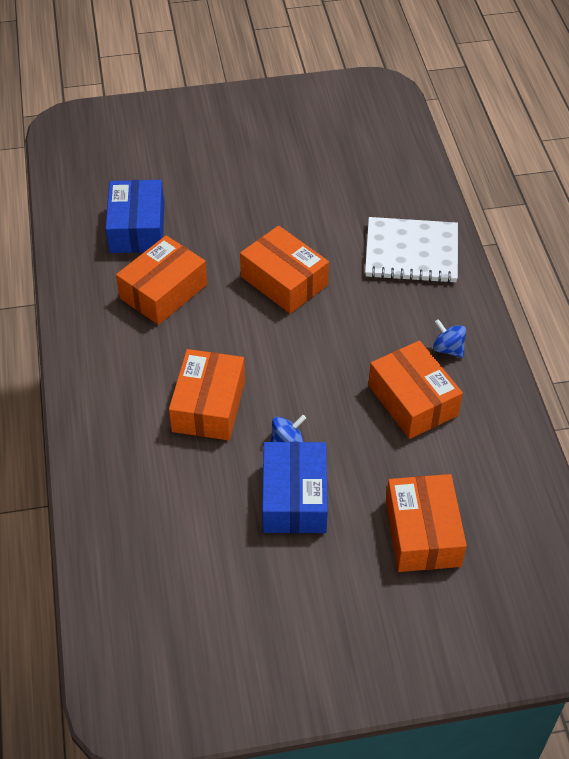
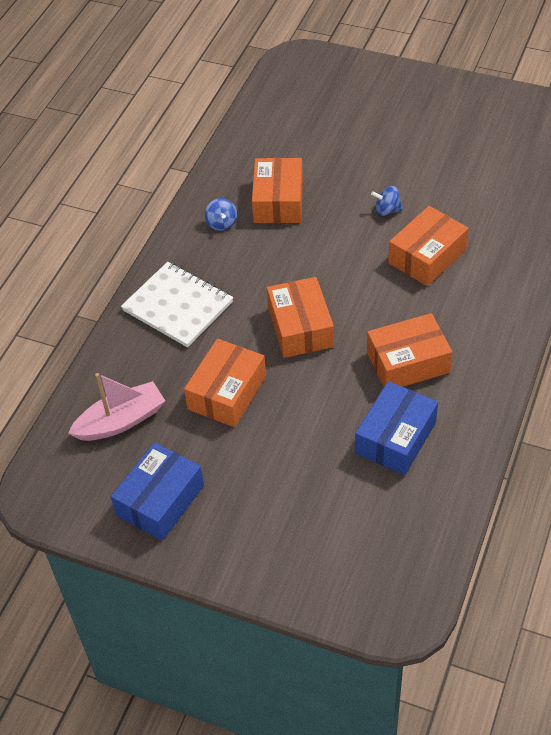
camera: 145 degrees left, 0 degrees up
blue box [262,442,328,533] -> blue box moved to [111,442,204,541]
orange box [386,474,467,572] -> orange box moved to [184,339,266,427]
none -> pink boat [68,373,165,441]

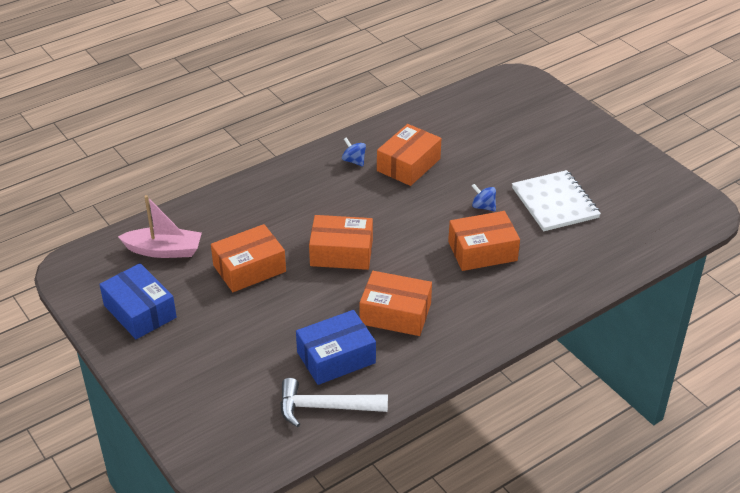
camera: 30 degrees right, 10 degrees down
blue box [111,442,204,541] -> blue box turned 75 degrees clockwise [99,263,177,339]
white notebook [121,262,233,347] -> white notebook moved to [512,170,601,231]
blue spinning top [205,198,237,231] -> blue spinning top turned 120 degrees clockwise [342,137,366,167]
orange box [267,277,334,358] -> orange box turned 75 degrees clockwise [309,215,373,270]
none -> white hammer [280,378,388,427]

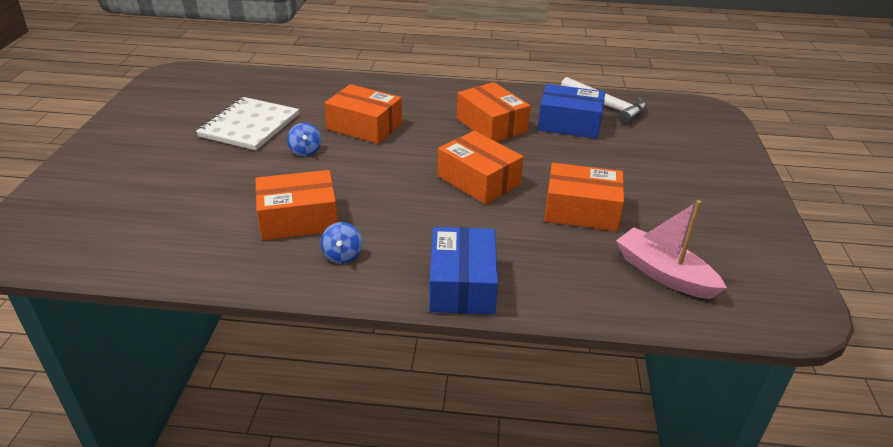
camera: 140 degrees left, 5 degrees down
blue box [99,263,177,339] -> blue box moved to [429,227,498,314]

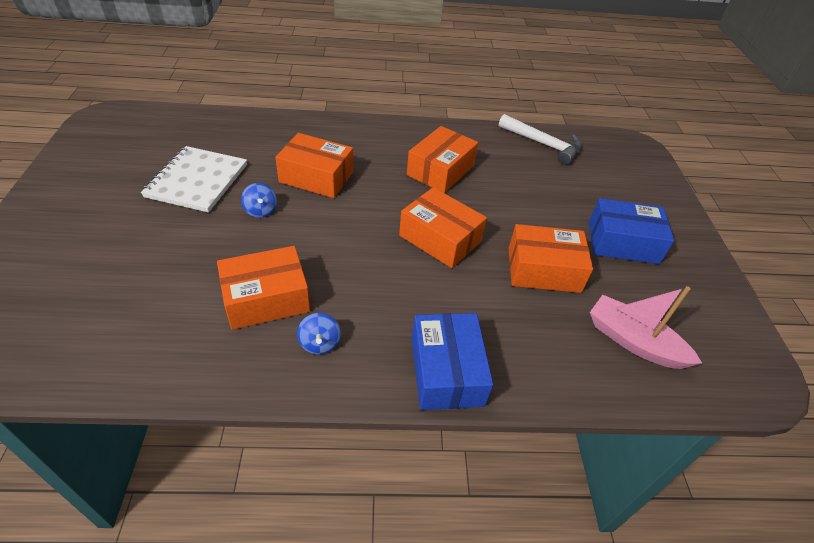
camera: 10 degrees left, 10 degrees up
orange box [457,82,530,142] -> orange box turned 75 degrees clockwise [407,126,478,193]
blue box [538,84,605,139] -> blue box moved to [589,198,674,264]

